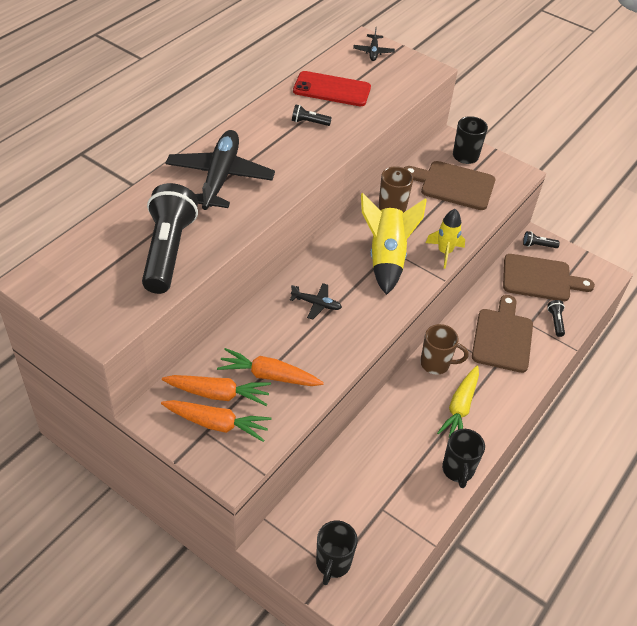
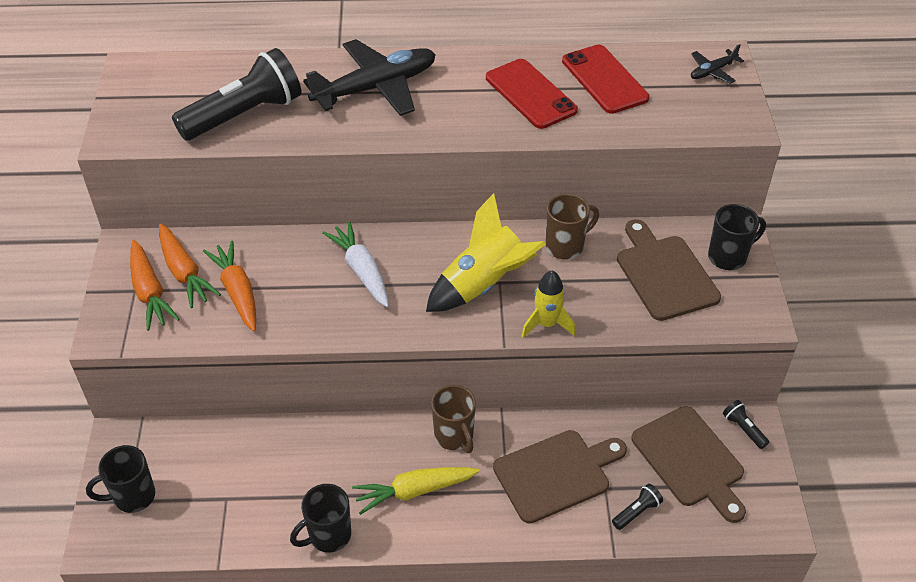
camera: 55 degrees right, 0 degrees up
black plane [290,283,342,320] -> white carrot [322,221,389,307]
black flashlight [292,104,332,126] -> red phone [486,59,578,129]

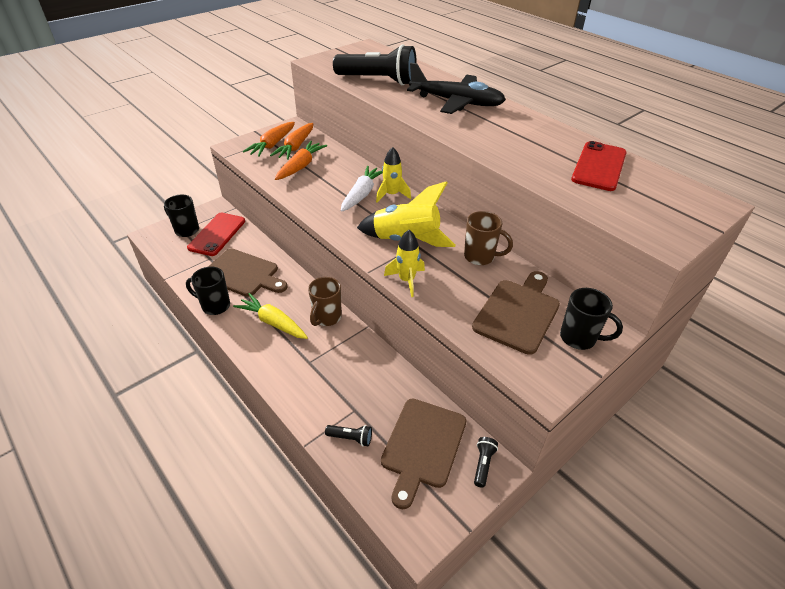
camera: 50 degrees right, 5 degrees down
red phone [486,59,578,129] -> red phone moved to [187,213,245,256]
brown cutting board [493,430,627,524] -> brown cutting board moved to [208,249,287,297]
black plane [691,44,744,84] -> none
none -> yellow rocket [376,147,411,202]

